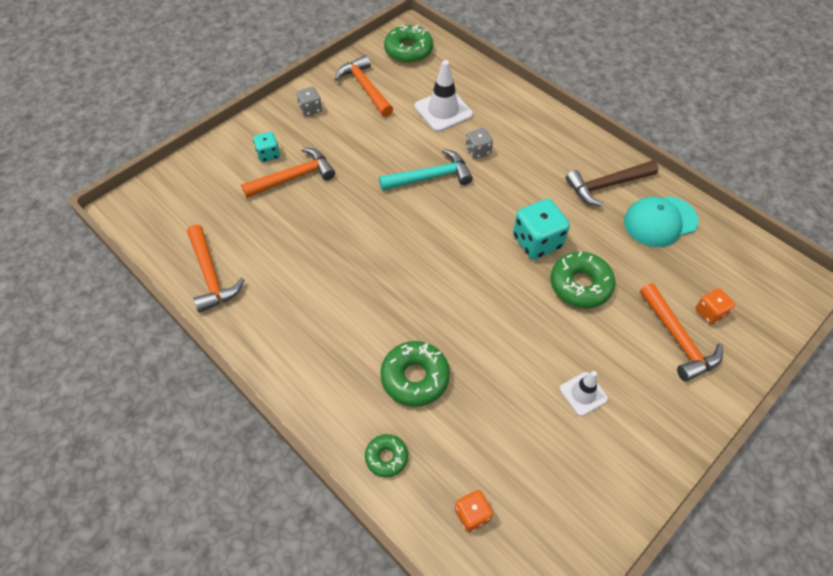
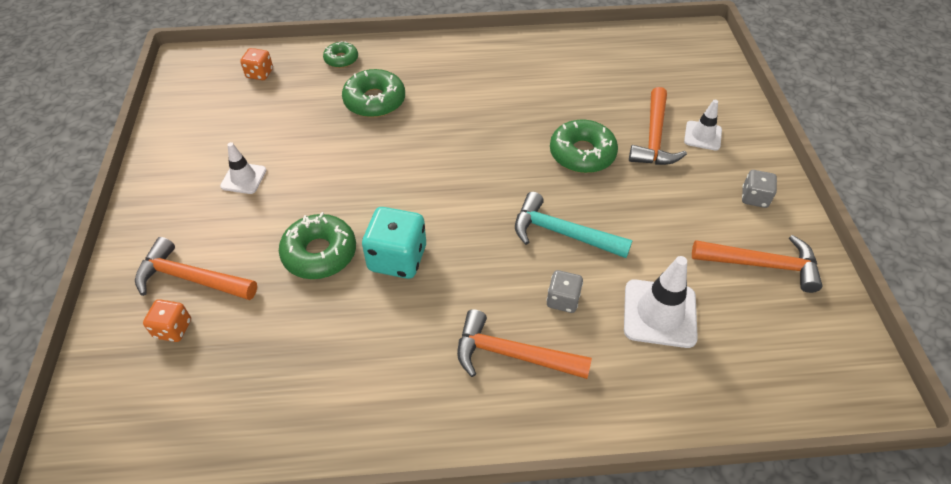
camera: 130 degrees right, 5 degrees down
orange hammer [187,225,245,313] -> orange hammer moved to [457,309,592,379]
turquoise dice [253,132,280,162] -> white traffic cone [684,100,722,151]
turquoise hammer [379,149,473,191] -> turquoise hammer turned 90 degrees clockwise [515,192,633,258]
green donut [384,25,433,63] -> green donut moved to [550,120,618,173]
brown hammer [566,160,659,207] -> none
turquoise cap [624,196,699,247] -> none

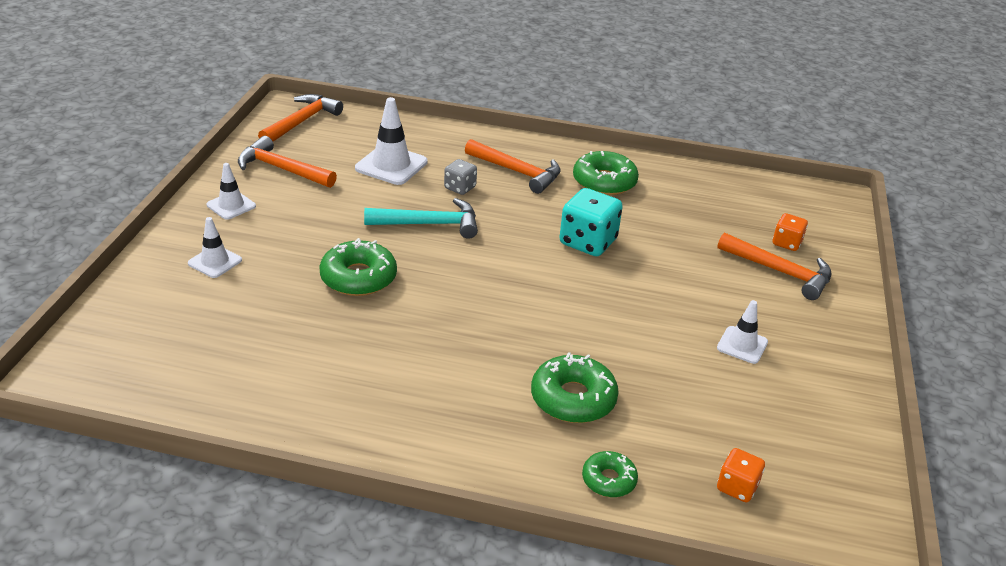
camera: 165 degrees left, 15 degrees down
green donut [279,212,356,279] -> green donut moved to [573,151,639,195]
turquoise hammer [515,192,633,258] -> turquoise hammer turned 45 degrees counterclockwise [364,198,478,239]
orange hammer [629,87,687,165] -> orange hammer moved to [258,94,343,142]
grey dice [742,170,777,208] -> white traffic cone [207,163,256,220]

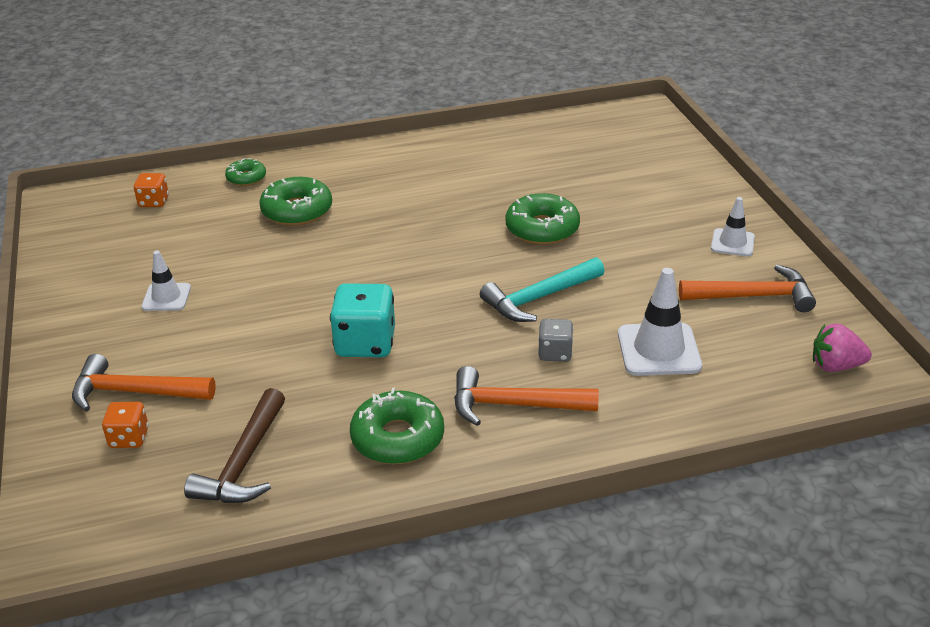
camera: 155 degrees right, 0 degrees up
white traffic cone [188,217,242,278] -> none
orange hammer [258,94,343,142] -> pink strawberry [813,323,872,372]
none -> brown hammer [184,388,285,503]

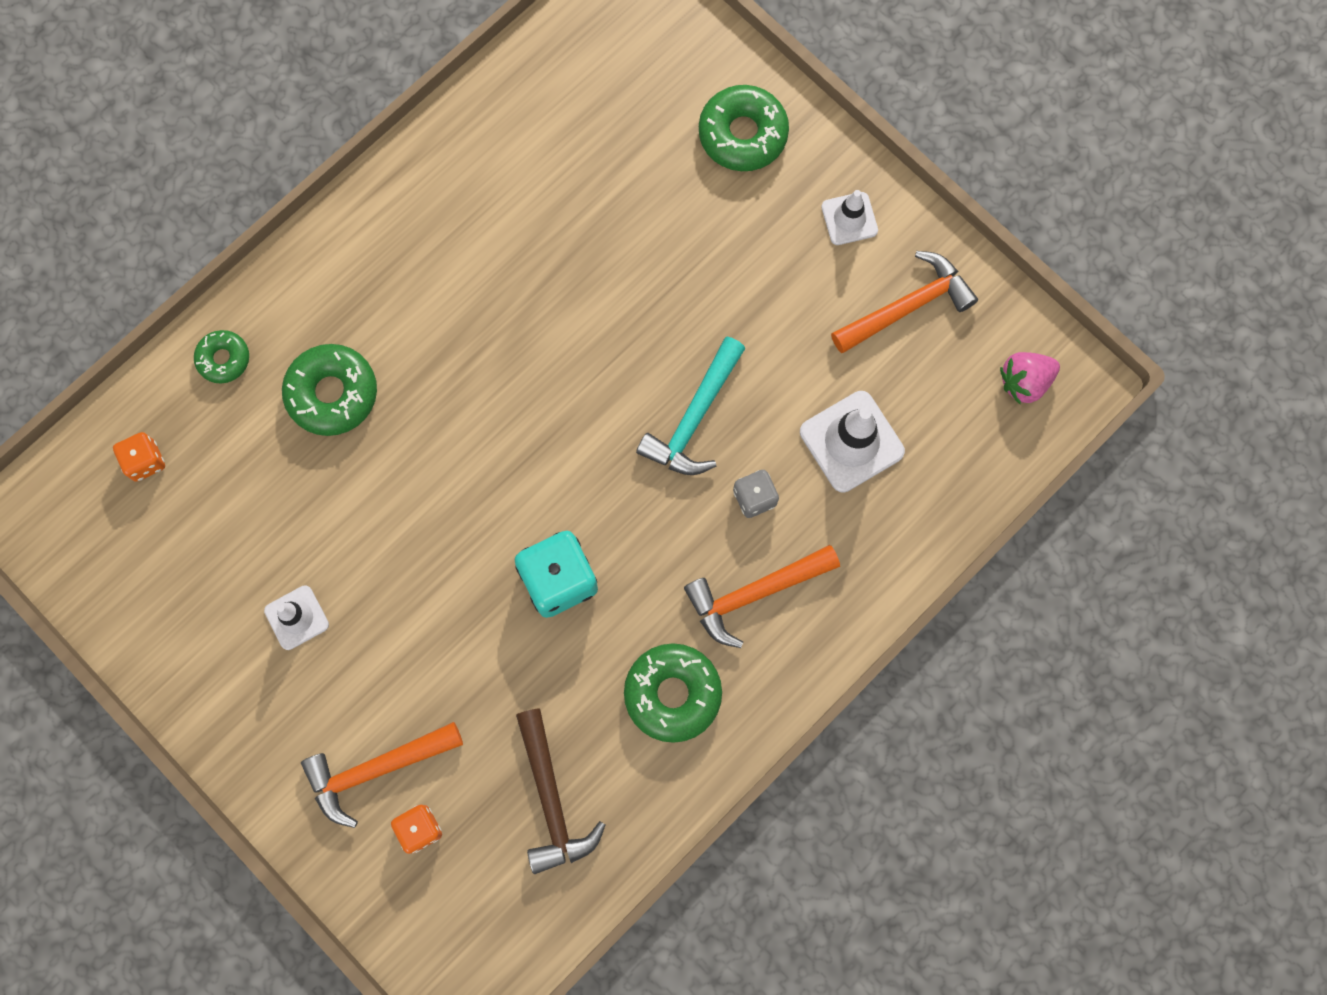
camera: 30 degrees left, 40 degrees up
green donut [505,193,580,245] -> green donut moved to [699,85,789,171]

